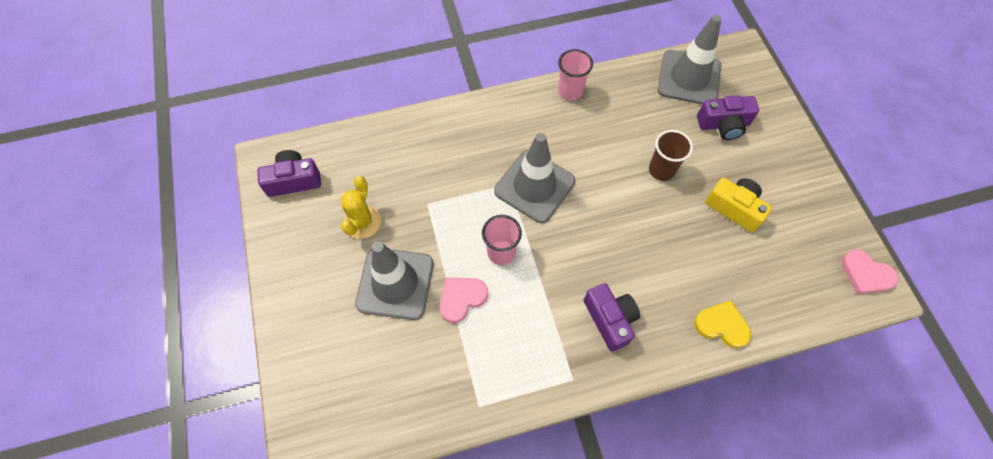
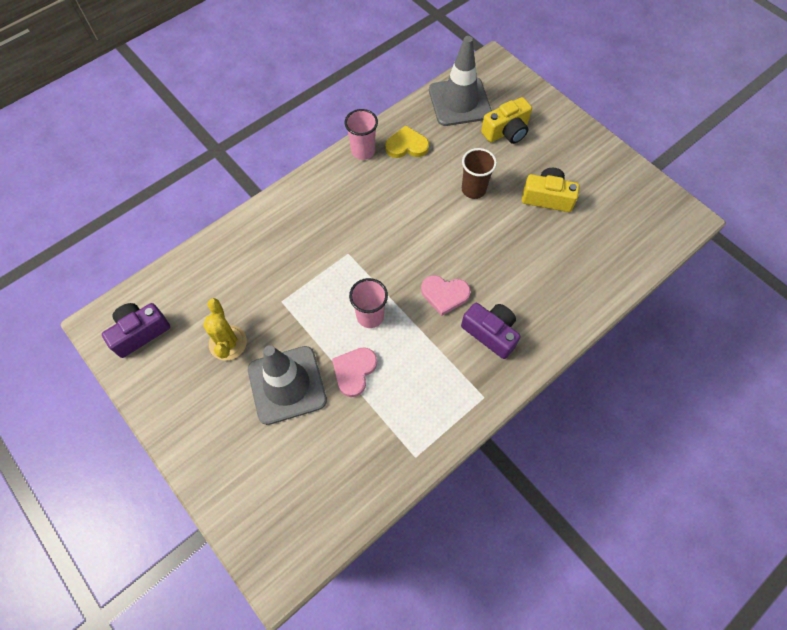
camera: 25 degrees left, 0 degrees up
grey traffic cone [494,133,576,223] -> none
yellow heart [694,300,751,348] -> yellow heart moved to [385,126,429,158]
purple camera [697,95,759,140] -> yellow camera [481,97,532,144]
pink heart [842,250,898,294] -> pink heart moved to [421,275,471,316]

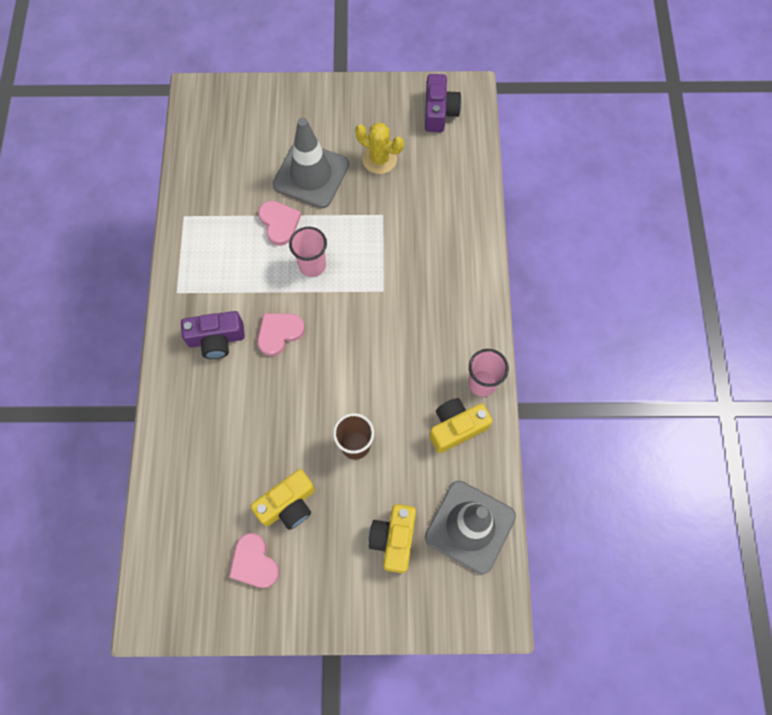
camera: 130 degrees right, 5 degrees up
yellow heart [385,126,429,158] -> yellow camera [429,398,493,453]
none -> pink heart [229,533,279,588]

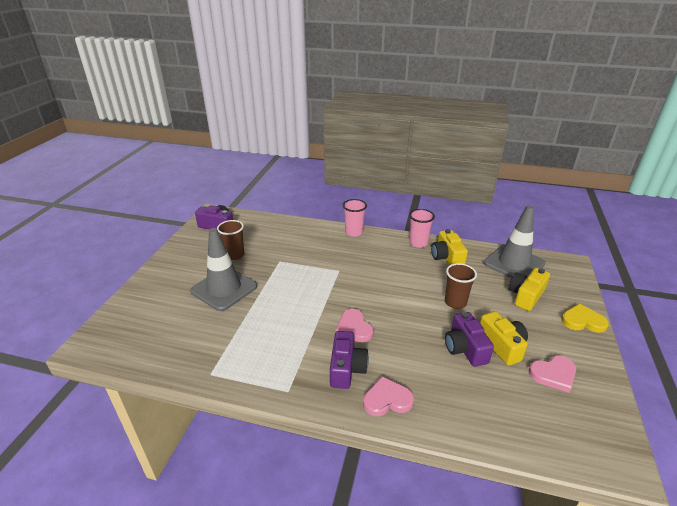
camera: 75 degrees left, 35 degrees down
pink heart [258,201,301,246] -> pink heart moved to [363,376,414,416]
pink cup [289,227,327,277] -> pink cup moved to [343,199,367,237]
yellow cactus [355,123,404,174] -> brown cup [217,220,245,260]
yellow camera [368,504,416,573] -> yellow camera turned 105 degrees clockwise [508,268,550,311]
none -> purple camera [445,312,494,367]
none -> yellow heart [561,304,609,333]

